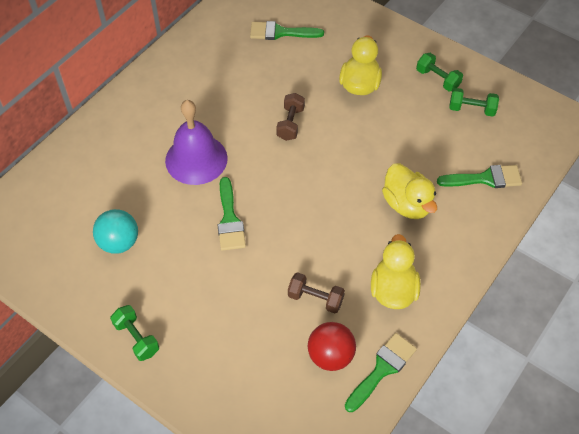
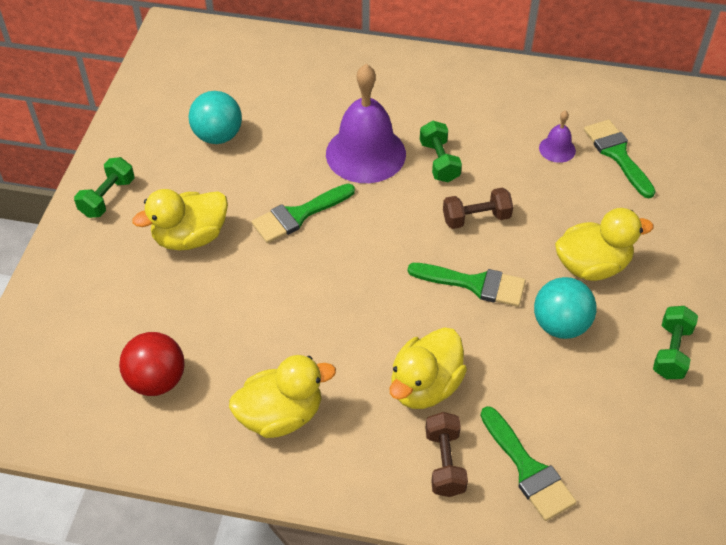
camera: 65 degrees right, 5 degrees down
brown dumbbell [288,272,345,314] -> brown dumbbell moved to [425,412,468,497]
green brush [345,333,417,412] -> green brush moved to [408,263,526,307]
green dumbbell [449,88,499,117] -> green dumbbell moved to [420,121,462,182]
none -> yellow duck [132,189,228,251]
none -> turquoise ball [534,277,596,339]
none -> purple bell [539,110,576,163]

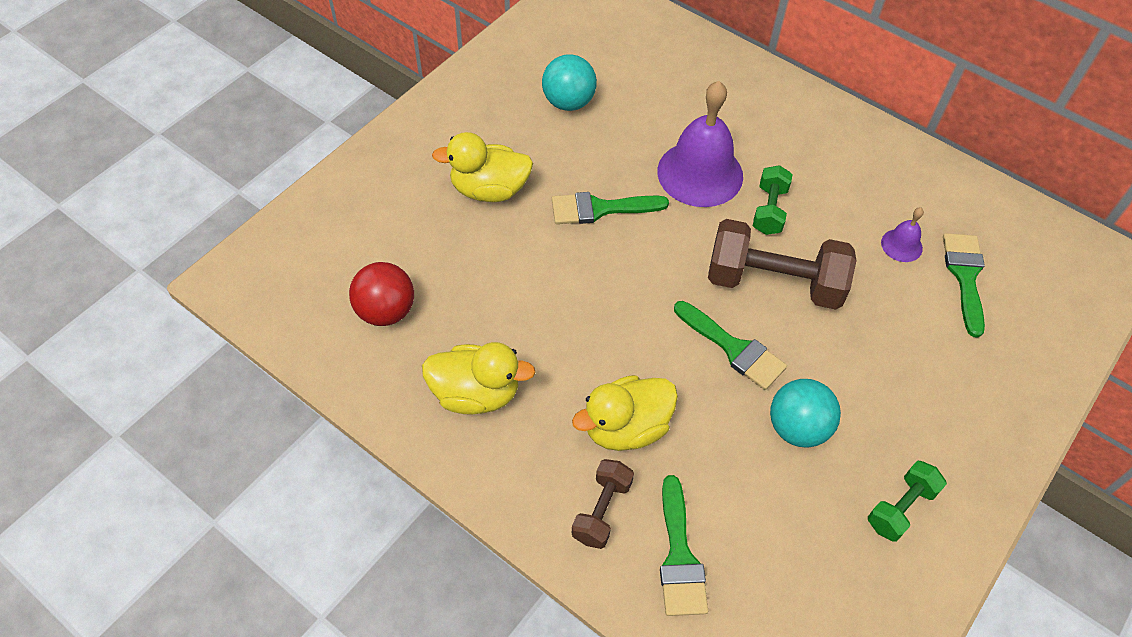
camera: 25 degrees right, 5 degrees up
green dumbbell [74,157,135,218] -> none
brown dumbbell [443,188,513,229] -> brown dumbbell [708,219,857,310], size x1.87
yellow duck [555,208,654,281] -> none

